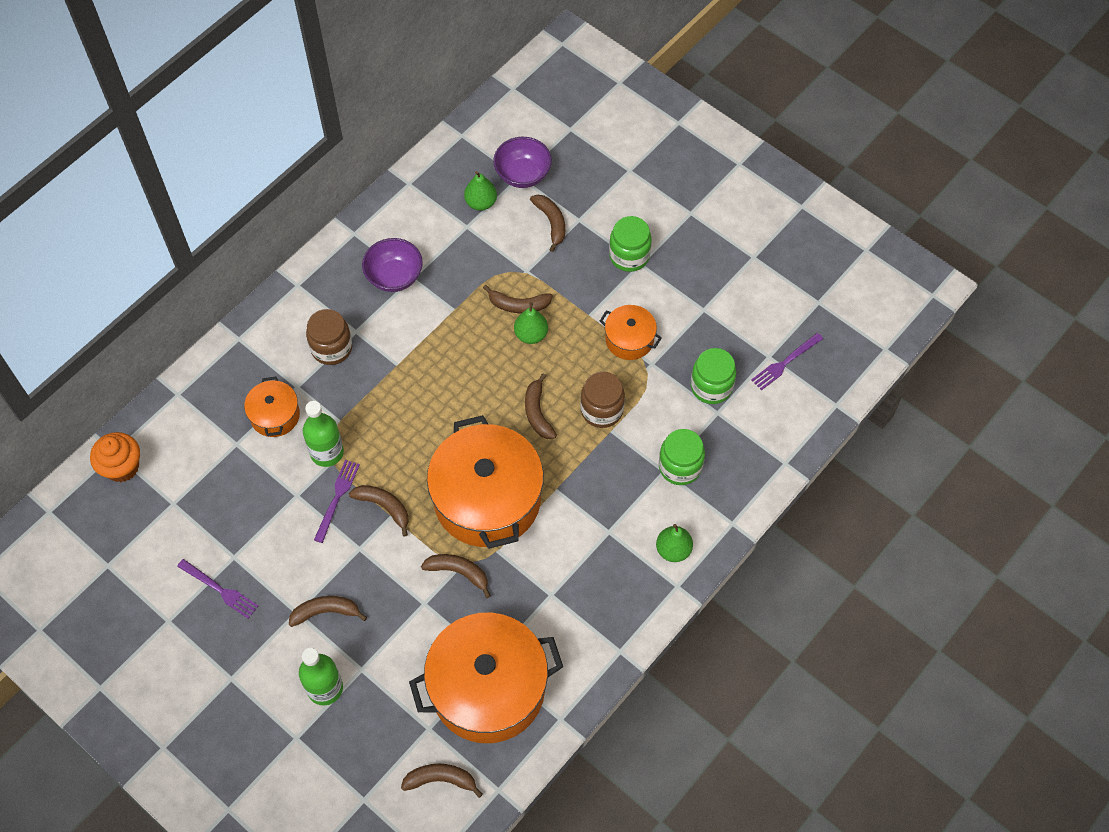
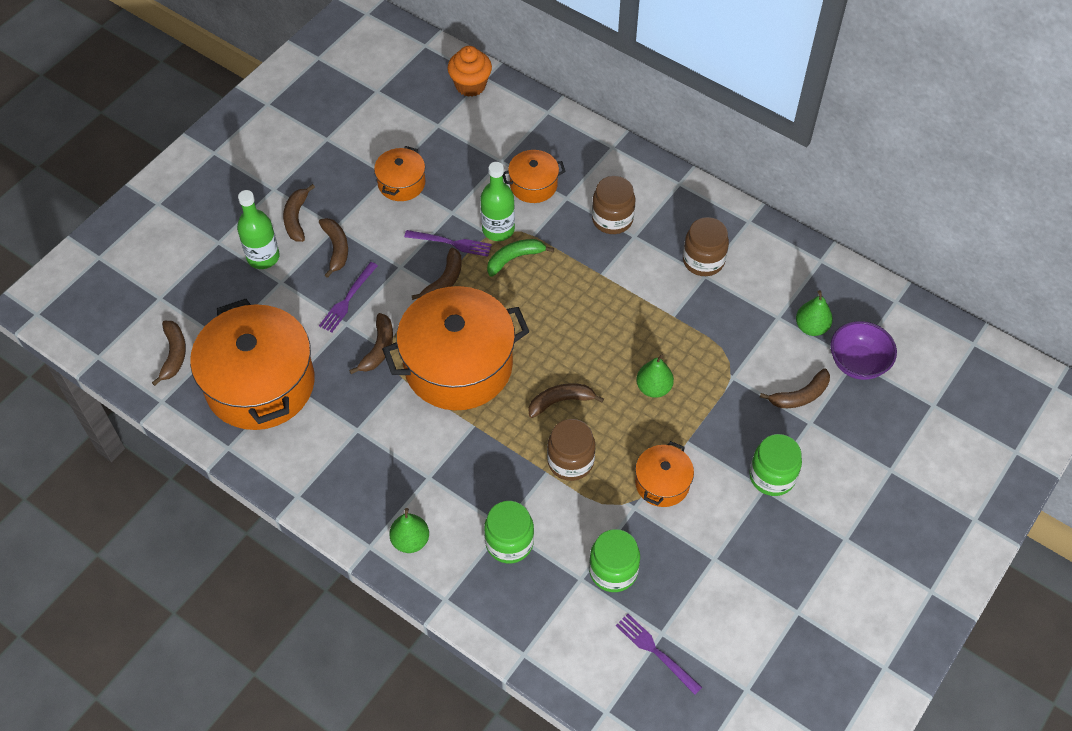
camera: 85 degrees right, 5 degrees down
purple fork [177,559,258,619] -> purple fork moved to [319,262,378,333]
purple bowl [362,238,423,292] -> brown jar [683,217,729,276]
brown banana [483,285,553,313] -> brown banana moved to [283,184,315,242]
none -> orange pot [374,146,425,201]
none -> green banana [487,239,554,277]

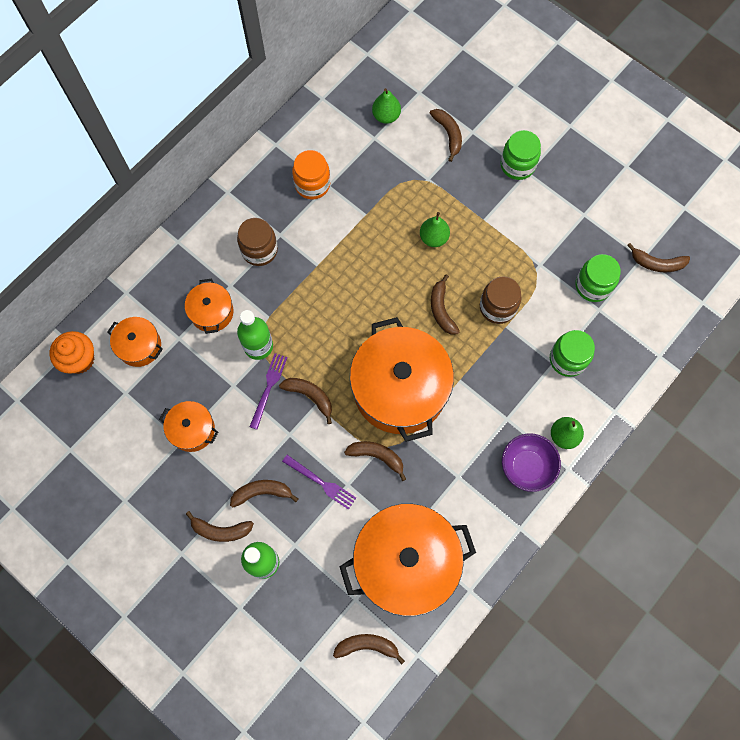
camera: 85 degrees left, 15 degrees up
green banana [487,239,554,277] -> none
purple fork [616,614,702,695] -> brown banana [627,243,690,272]
orange pot [635,441,694,507] -> orange pot moved to [107,317,163,367]
brown jar [683,217,729,276] -> orange jar [292,150,330,200]
purple bowl [830,321,897,380] -> purple bowl moved to [502,433,561,492]

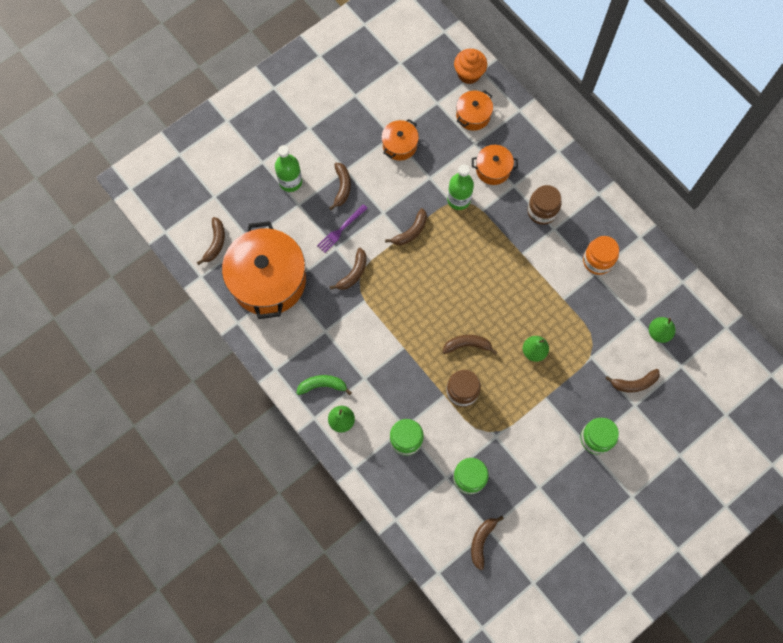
camera: 100 degrees right, 0 degrees up
brown banana [186,511,254,542] -> none
purple fork [250,353,288,429] -> none
orange pot [350,317,454,442] -> none
purple bowl [502,433,561,492] -> green banana [297,375,352,395]

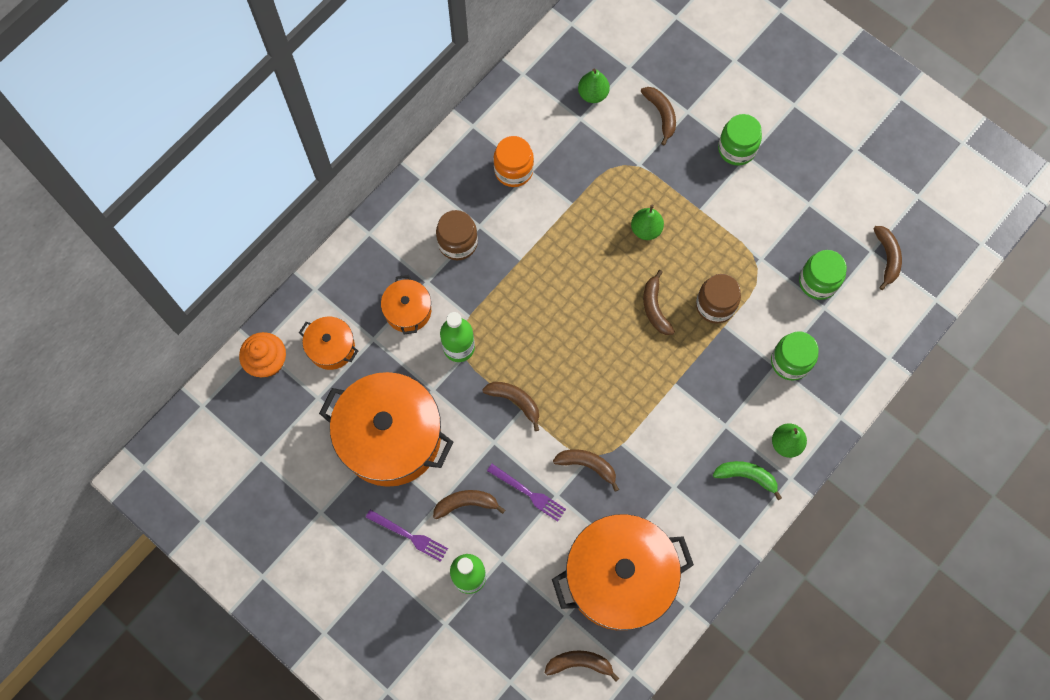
camera: 100 degrees left, 0 degrees up
green banana [297,375,352,395] -> green banana turned 120 degrees clockwise [713,461,782,500]
orange pot [381,119,419,161] -> orange pot [319,372,453,487], size x2.09
brown banana [471,516,504,570] -> brown banana turned 105 degrees counterclockwise [873,226,902,290]
none -> purple fork [365,510,448,562]

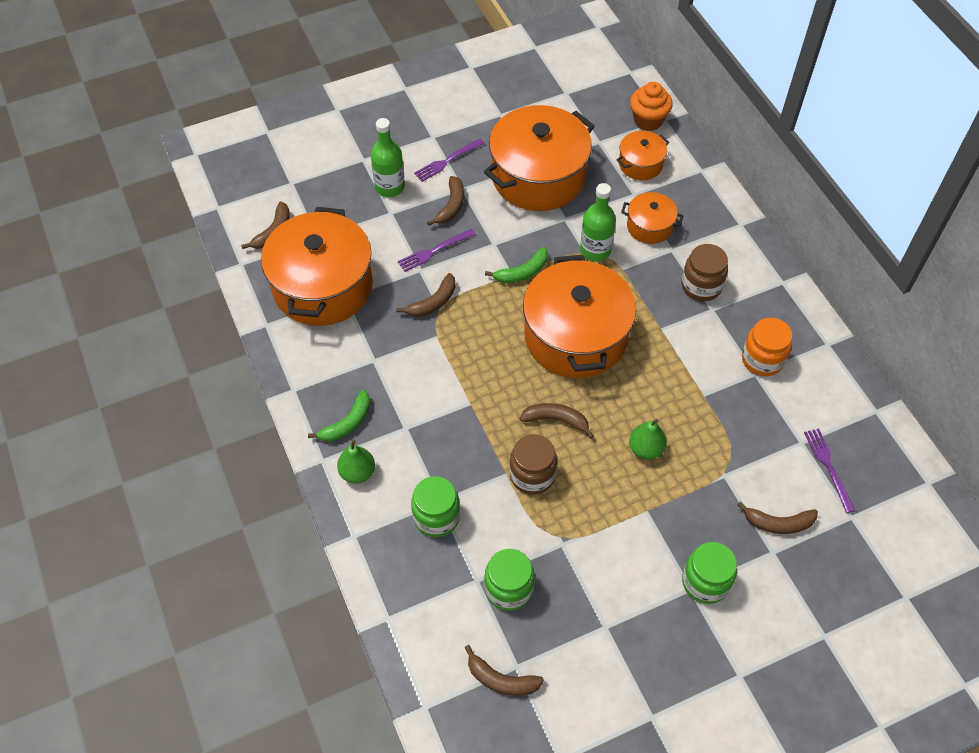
camera: 115 degrees right, 15 degrees down
brown banana [482,382,539,431] -> green banana [485,247,548,283]
green pear [578,68,610,103] -> purple fork [804,428,856,513]
none -> orange pot [523,255,636,378]

